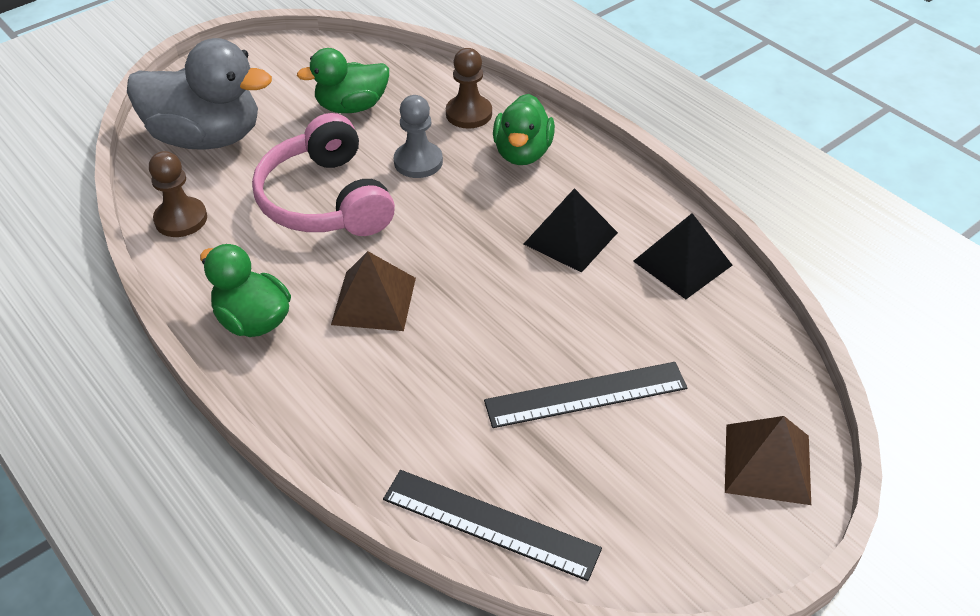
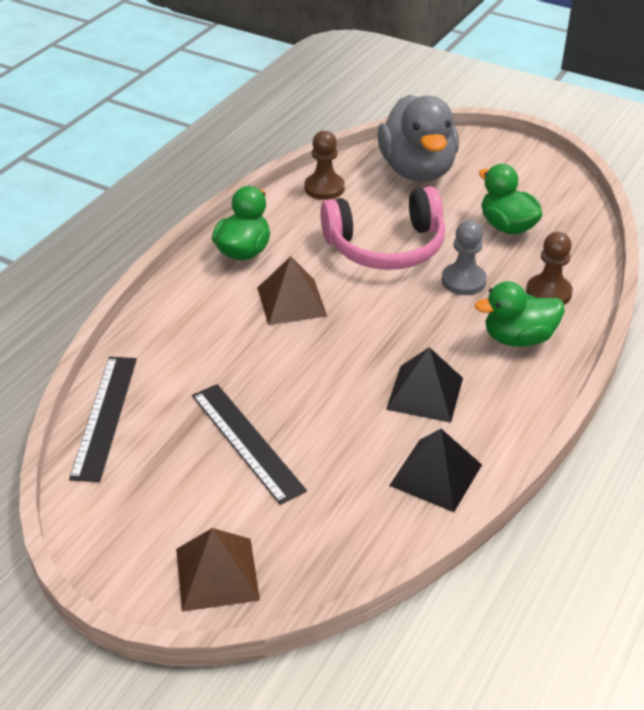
camera: 70 degrees right, 5 degrees down
pink headphones [252,113,395,236] -> pink headphones turned 150 degrees counterclockwise [320,186,445,270]

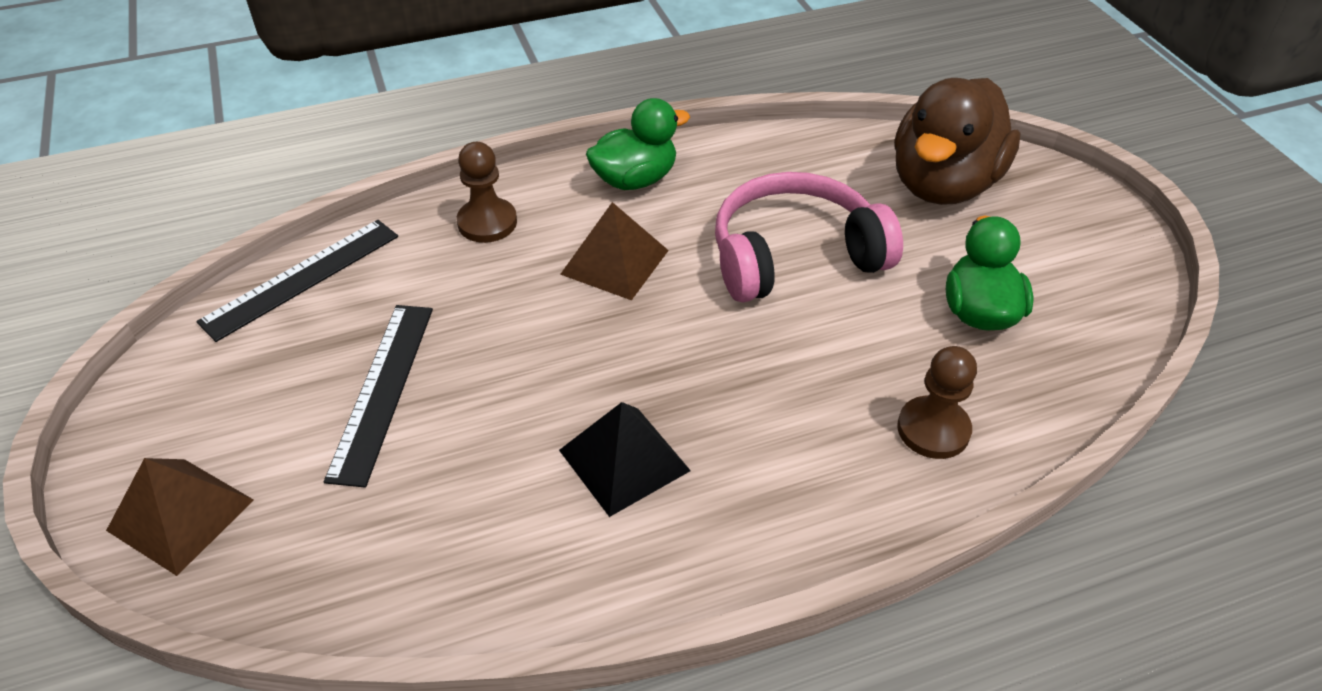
camera: 40 degrees right, 5 degrees up
brown pawn [305,131,345,200] -> brown pawn moved to [457,142,517,243]
pink headphones [320,186,445,270] -> pink headphones turned 135 degrees clockwise [715,172,903,303]
grey duck [377,95,459,182] -> brown duck [894,78,1021,205]
black pyramid [389,429,482,512] -> none
grey pawn [442,220,487,295] -> none
green duck [475,281,565,347] -> none

